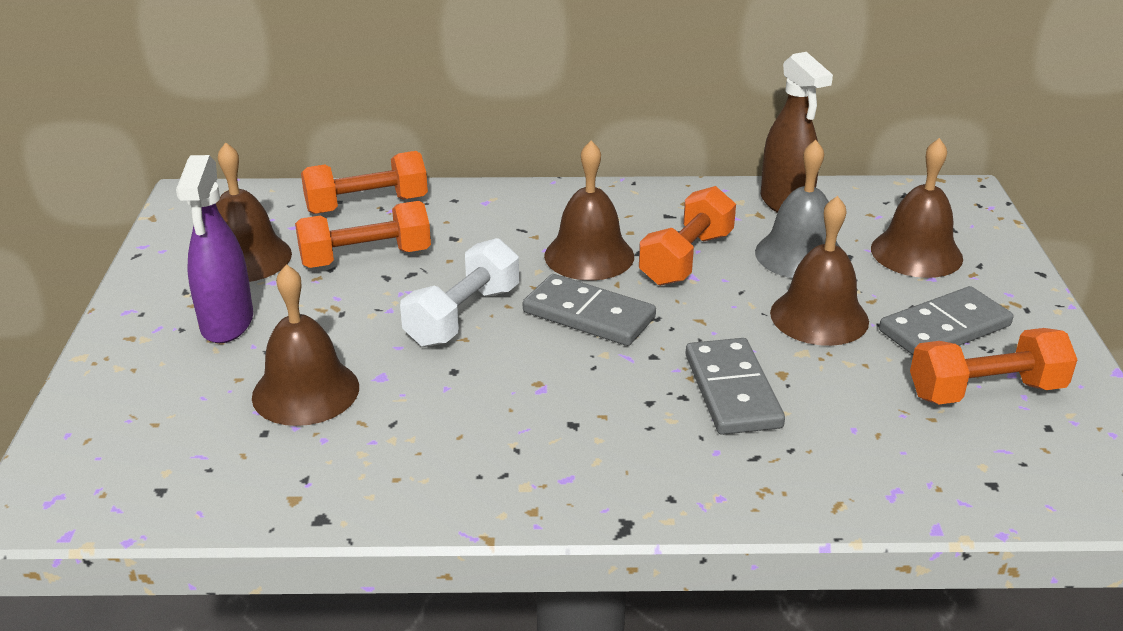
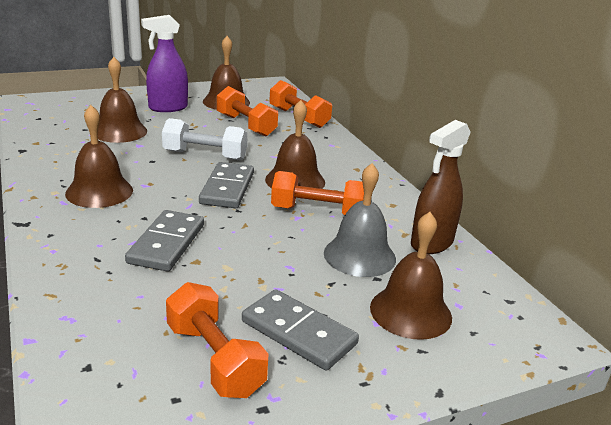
camera: 65 degrees right, 5 degrees down
grey domino [686,338,785,435] -> grey domino turned 45 degrees counterclockwise [125,210,204,272]
brown bell [770,196,869,346] -> brown bell moved to [65,105,133,208]

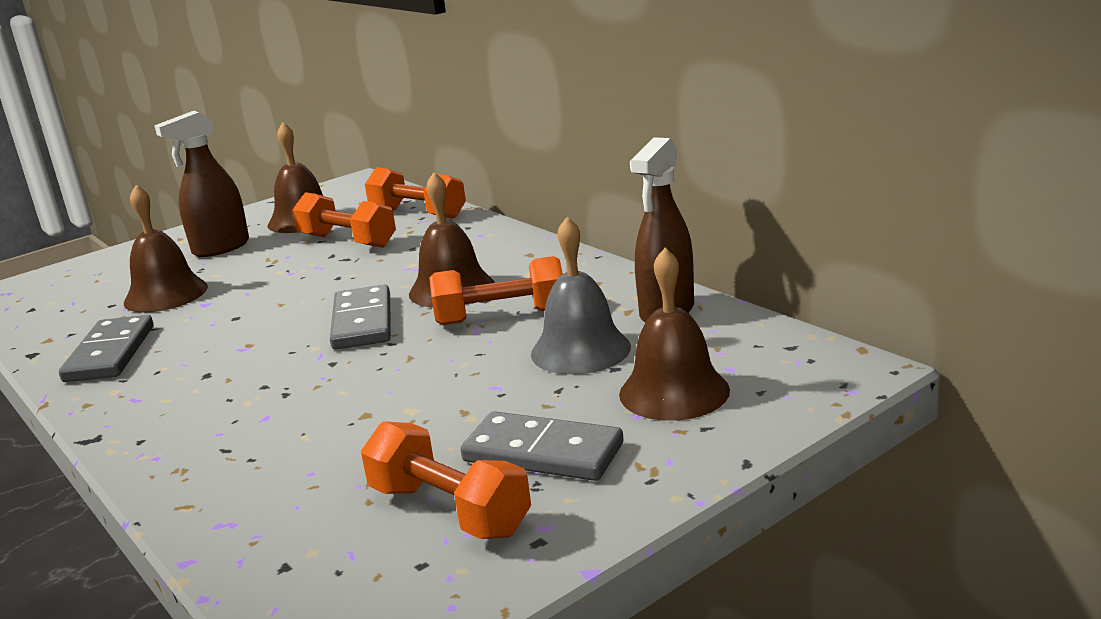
camera: 10 degrees left, 5 degrees down
brown bell [65,105,133,208] -> none
grey domino [125,210,204,272] -> grey domino moved to [59,315,153,382]
purple spray bottle [141,15,188,112] -> brown spray bottle [154,111,249,257]
white dumbbell [162,118,247,160] -> none

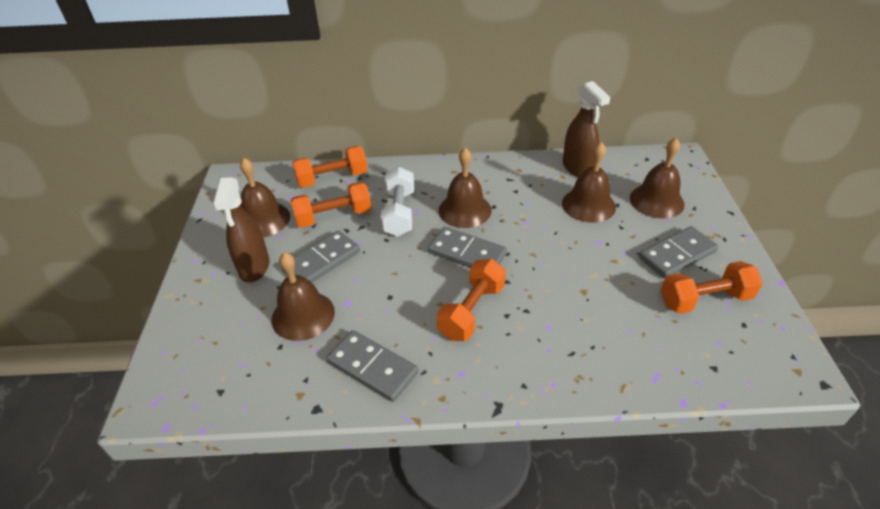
camera: 55 degrees left, 20 degrees up
orange dumbbell [429,256,563,325] -> orange dumbbell moved to [437,259,506,341]
grey bell [531,217,631,375] -> brown bell [562,142,616,223]
none -> grey domino [281,230,360,282]
none -> white dumbbell [381,167,414,237]

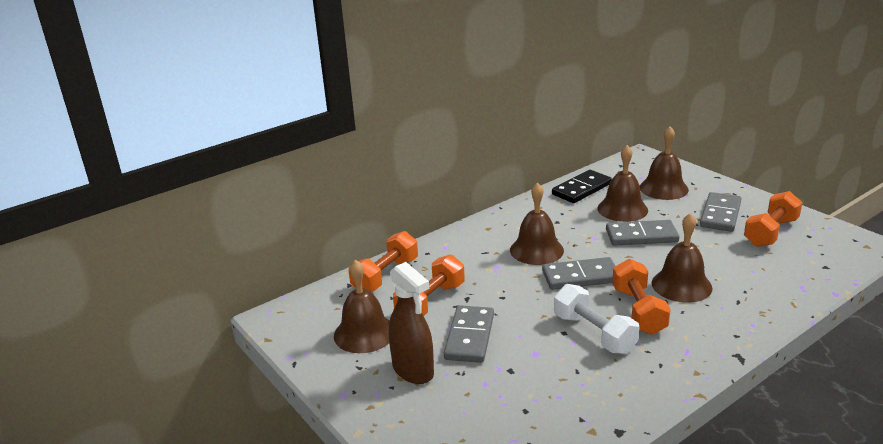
camera: 35 degrees left, 15 degrees down
brown bell [271,252,335,341] -> brown bell moved to [652,213,713,303]
grey domino [326,330,418,402] -> grey domino moved to [606,220,679,246]
white dumbbell [381,167,414,237] -> white dumbbell moved to [554,284,639,354]
brown spray bottle [563,81,610,177] -> black domino [552,170,612,203]

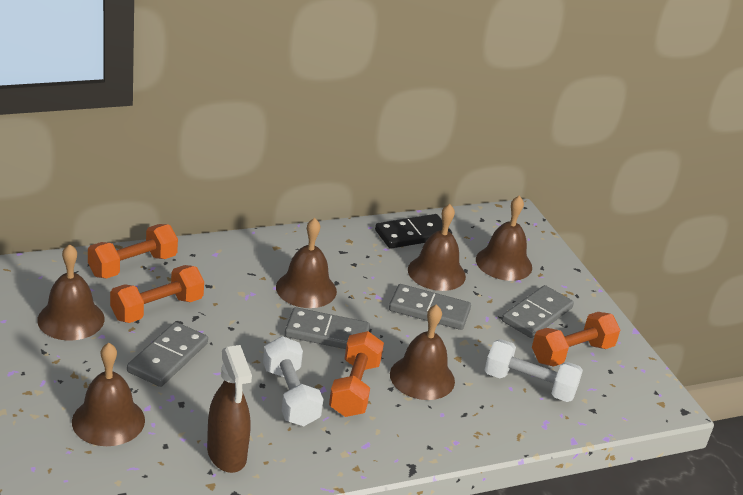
camera: 10 degrees right, 5 degrees up
brown spray bottle [389,262,434,384] -> brown spray bottle moved to [207,345,252,473]
none -> brown bell [72,343,145,446]
none -> white dumbbell [485,339,583,402]

